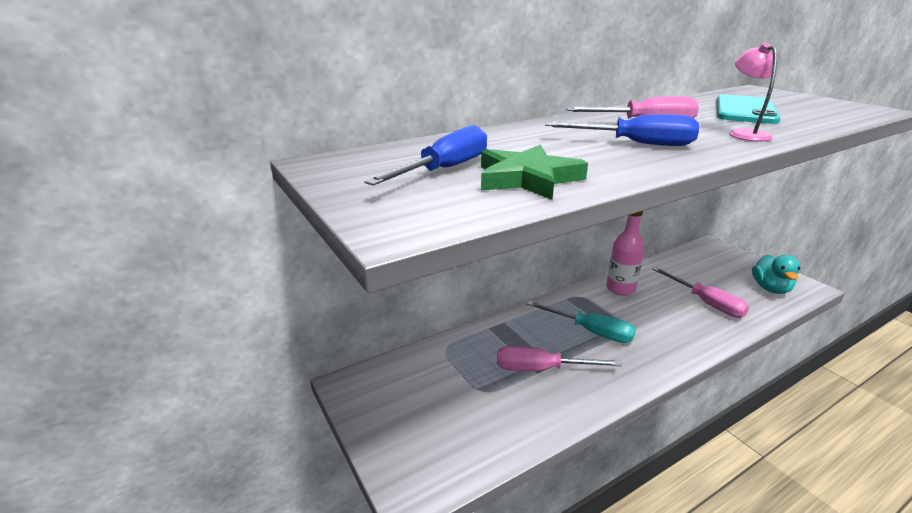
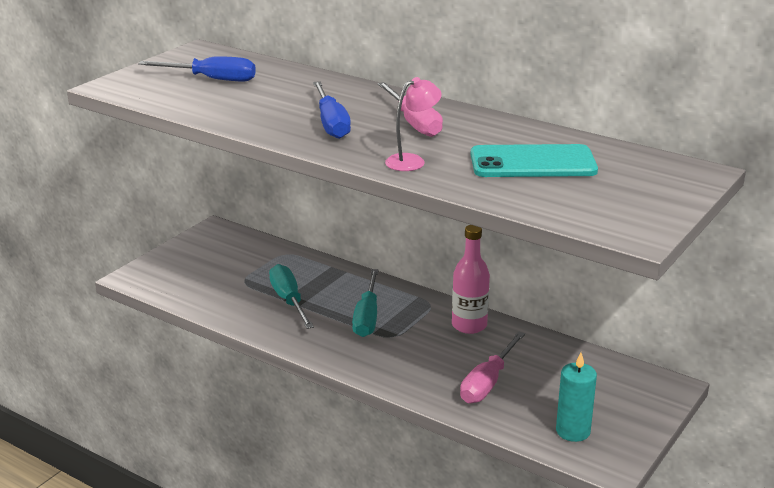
camera: 65 degrees right, 0 degrees up
green star [481,144,588,200] -> none
pink screwdriver [497,346,622,371] -> turquoise screwdriver [269,264,314,329]
turquoise duck [752,255,800,294] -> turquoise candle [556,353,597,442]

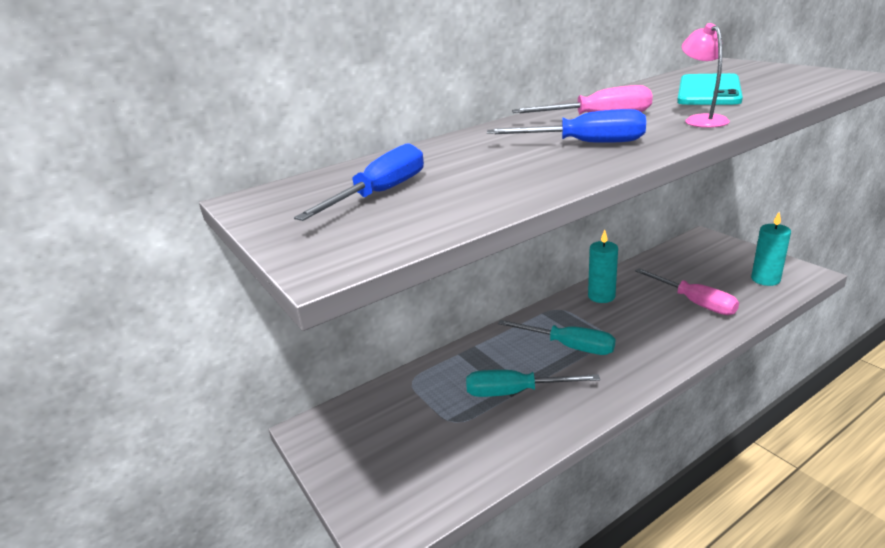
camera: 65 degrees left, 0 degrees up
pink bottle [452,225,490,334] -> turquoise candle [588,230,618,303]

